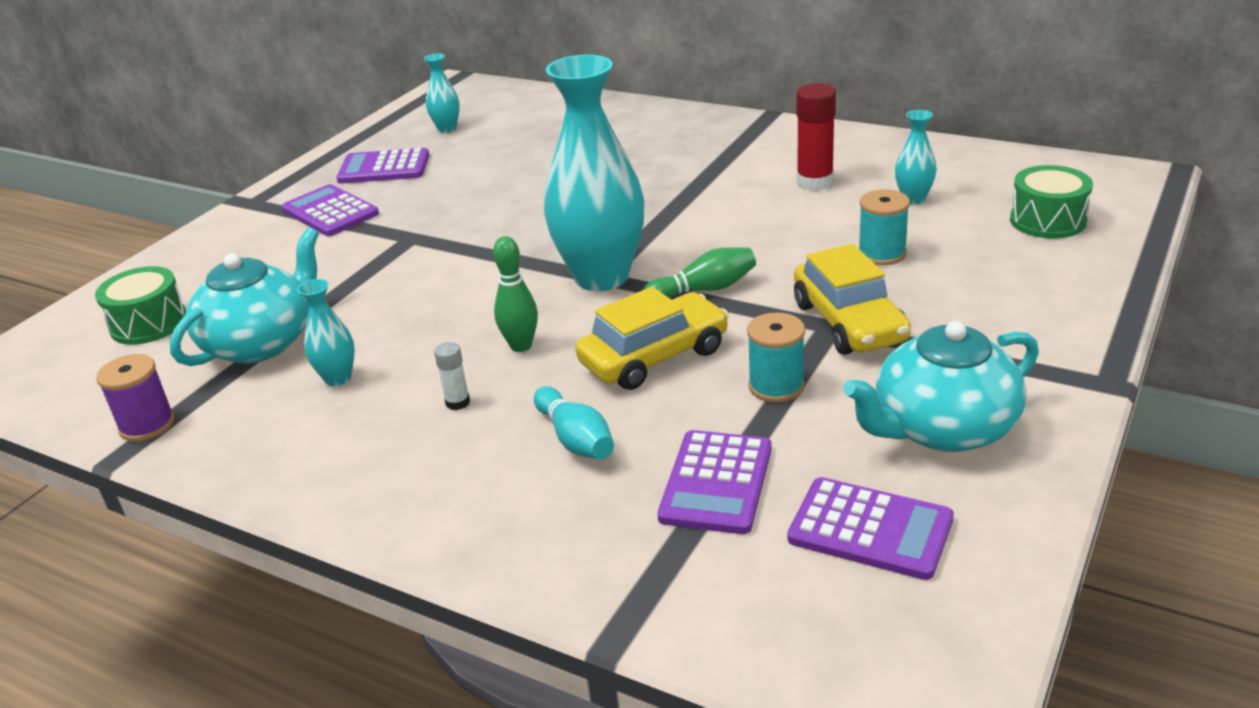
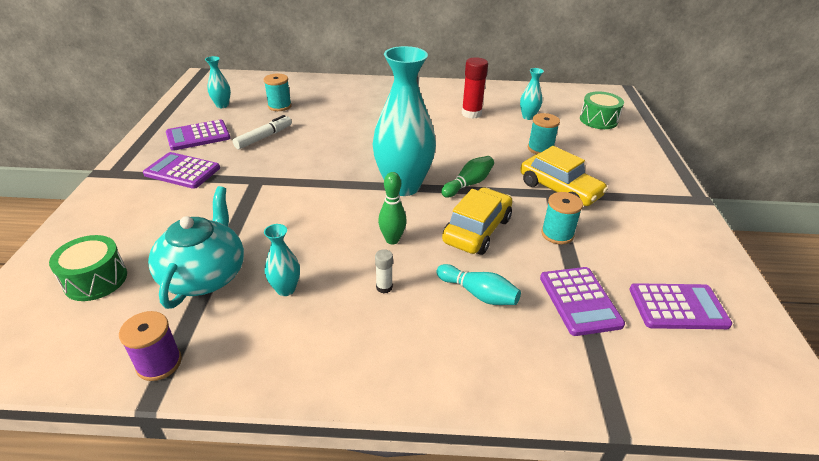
camera: 30 degrees left, 5 degrees up
turquoise teapot [843,321,1039,452] -> none
none -> white marker [233,115,292,149]
none -> turquoise spool [264,73,292,111]

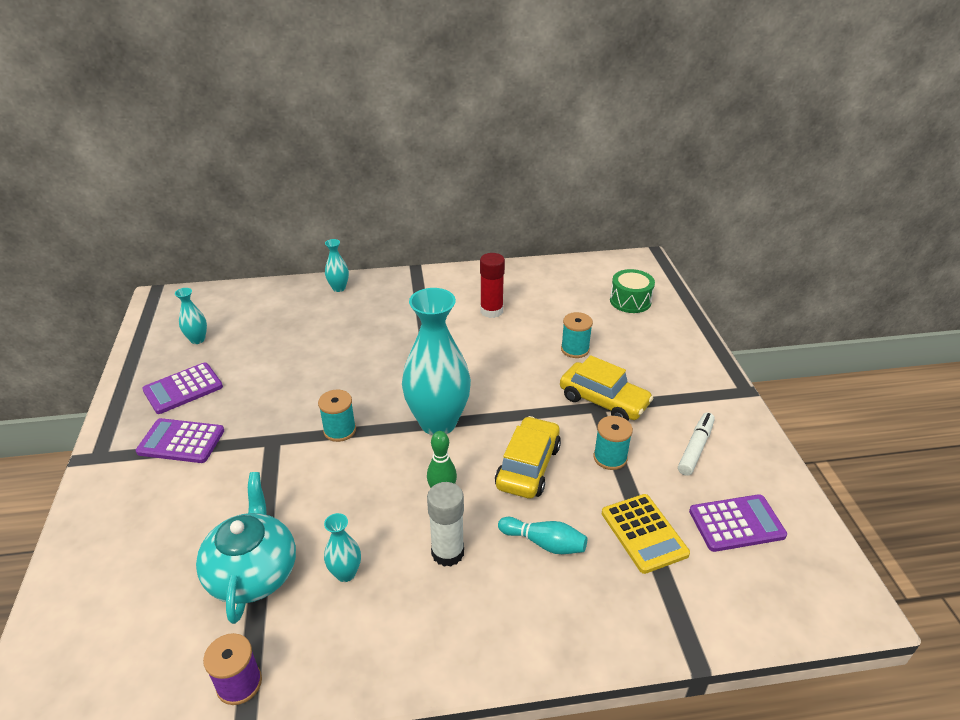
camera: 10 degrees left, 0 degrees up
green drum [49,235,127,301] -> none
white marker [233,115,292,149] -> white marker moved to [678,412,715,476]
turquoise spool [264,73,292,111] -> turquoise spool moved to [318,390,356,442]
white glue stick [375,249,393,293] -> white glue stick [427,482,464,567], size x1.92
green bowling pin [441,156,494,198] -> none
turquoise vase [520,68,544,120] -> turquoise vase moved to [325,239,349,292]
purple calculator [540,267,625,336] -> yellow calculator [602,494,690,574]

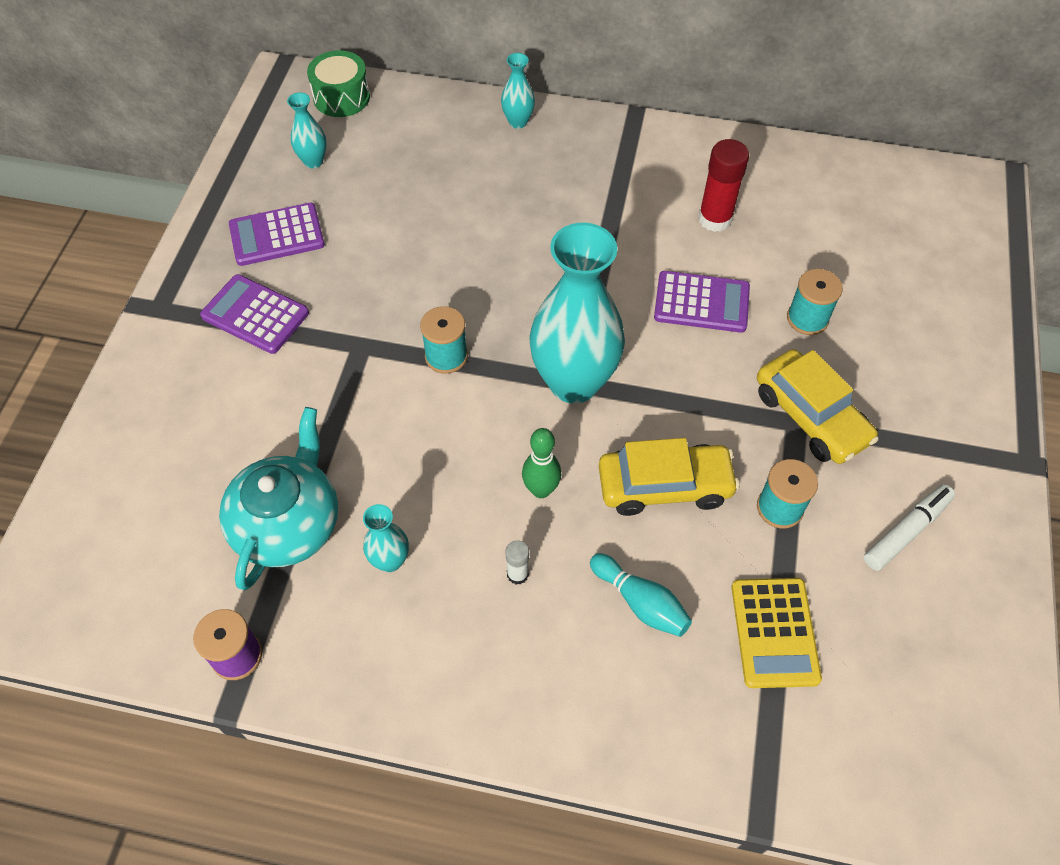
camera: 20 degrees right, 20 degrees up
white glue stick [427,482,464,567] -> white glue stick [506,540,529,585], size x0.52
yellow car [495,416,561,499] -> yellow car turned 45 degrees clockwise [599,438,739,516]
green drum [610,269,655,313] -> green drum moved to [307,50,370,117]
purple calculator [689,494,787,552] -> purple calculator moved to [654,271,750,333]

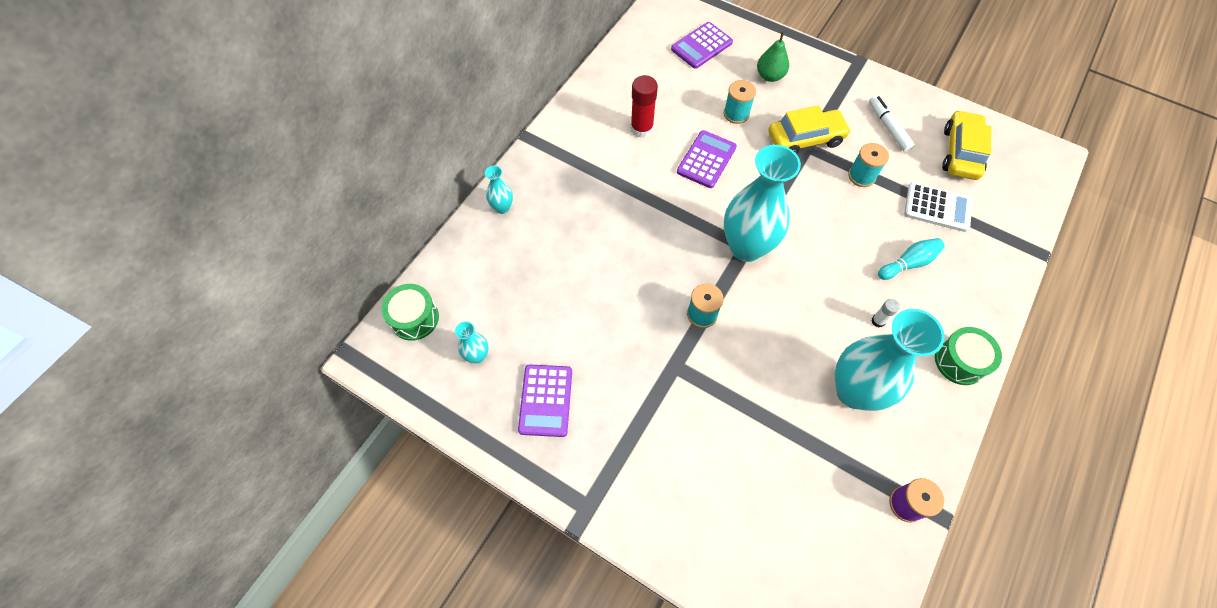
camera: 70 degrees left, 5 degrees up
purple calculator [200,274,309,354] -> purple calculator moved to [671,22,733,69]
turquoise teapot [219,407,338,590] -> none
turquoise vase [363,504,409,572] -> turquoise vase [835,309,945,411], size x2.26
green bowling pin [522,428,561,498] -> none
yellow car [599,438,739,516] -> yellow car moved to [942,110,991,180]
yellow calculator [731,578,822,688] -> white calculator [904,182,973,232]
none -> green pear [757,32,789,82]
none -> green drum [935,327,1002,385]

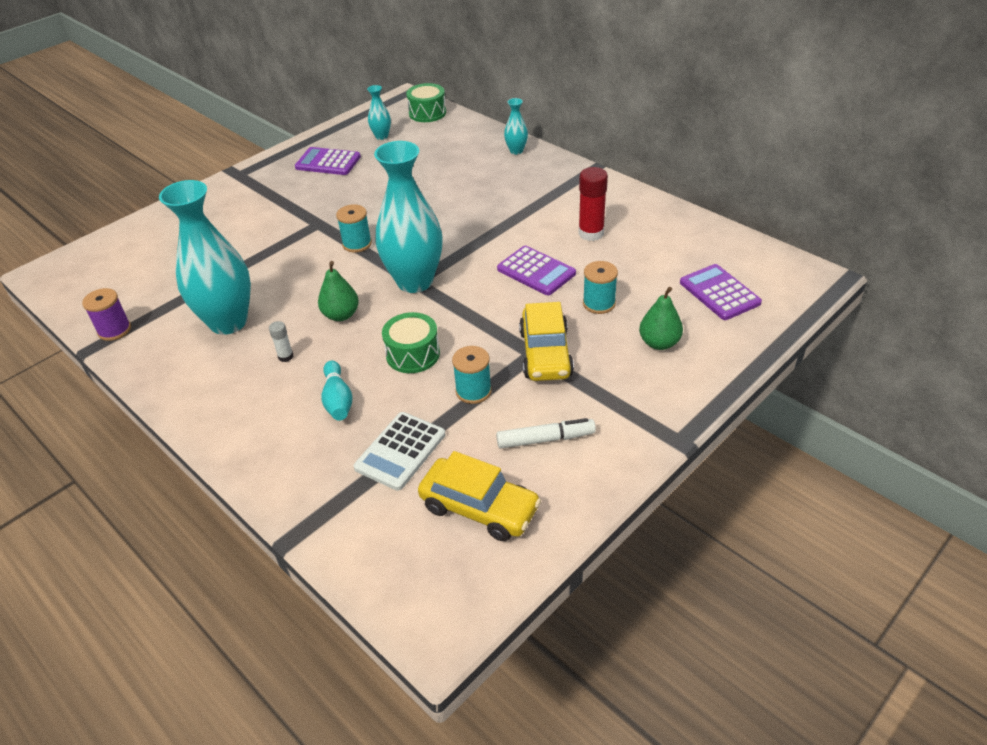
camera: 105 degrees right, 20 degrees down
green drum [935,327,1002,385] -> green drum moved to [382,312,440,373]
none -> green pear [318,261,359,321]

